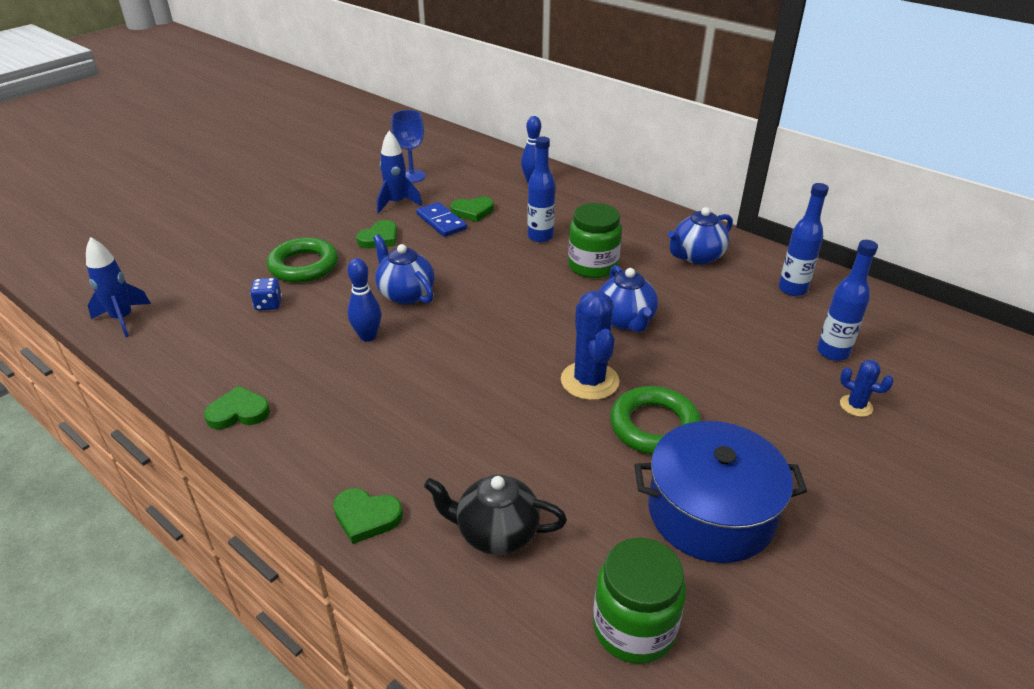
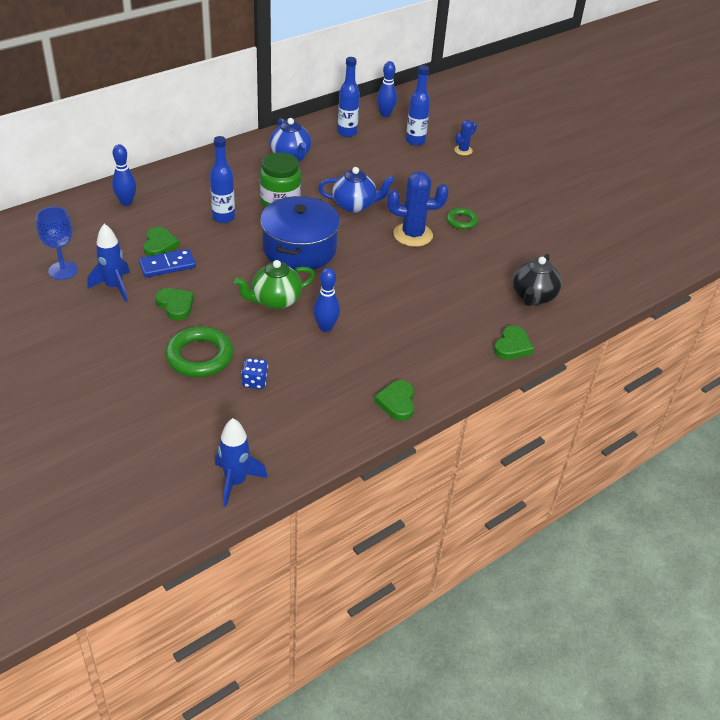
camera: 80 degrees left, 5 degrees up
blue teapot [373,234,435,305] -> green teapot [234,260,315,310]
green jar [593,538,686,664] -> none
green ring [610,386,701,455] -> green ring [446,208,478,230], size x0.57
blue pot [634,421,807,563] -> blue pot moved to [260,196,340,270]
none -> blue bowling pin [377,61,397,117]

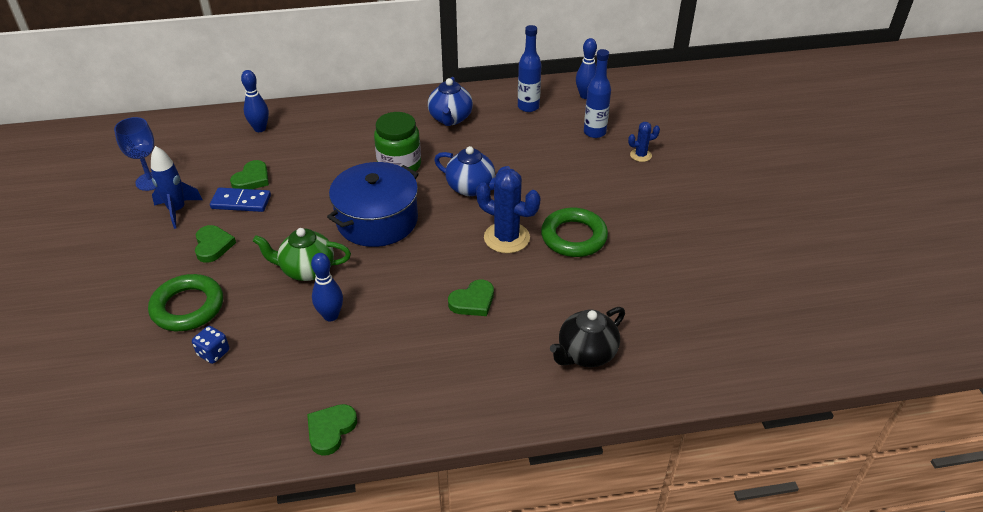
camera: 30 degrees right, 0 degrees up
blue bottle [210,136,235,223] -> none
blue rocket [215,418,268,507] -> none
green ring [446,208,478,230] -> green ring [541,208,608,257], size x1.76
green heart [494,326,534,360] -> green heart moved to [448,280,494,316]

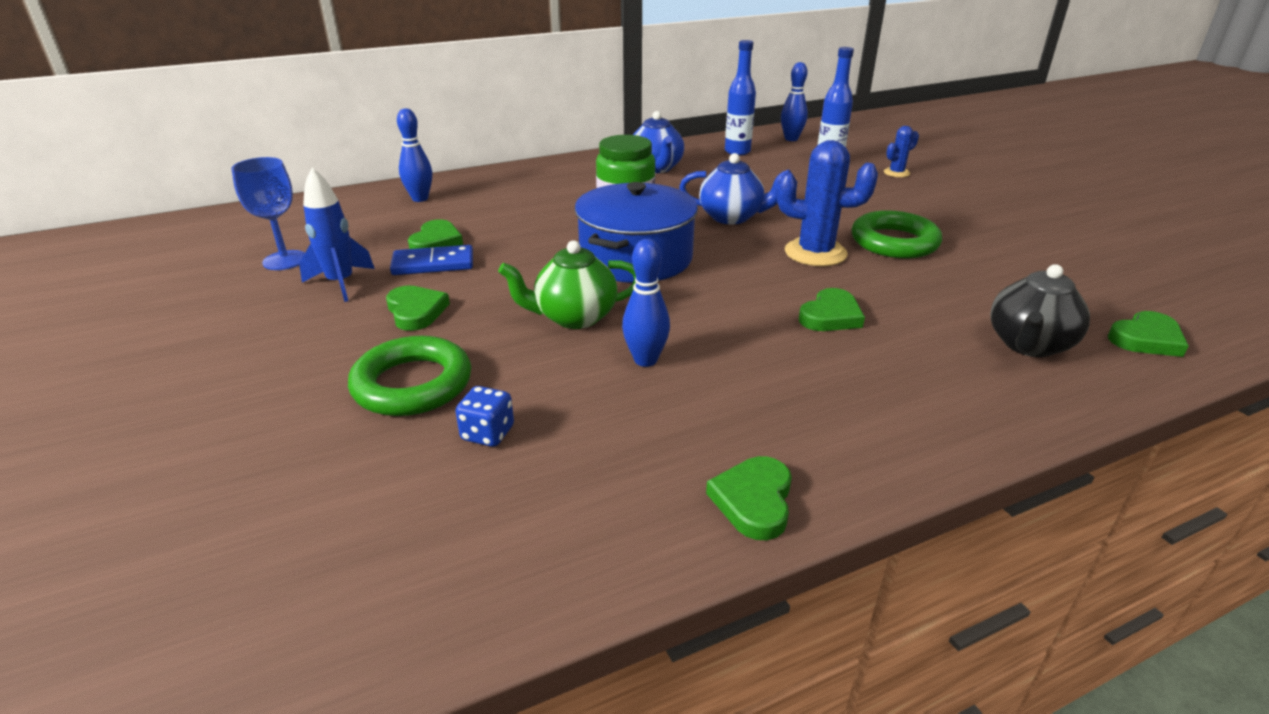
camera: 15 degrees left, 10 degrees down
none -> green heart [1108,311,1188,357]

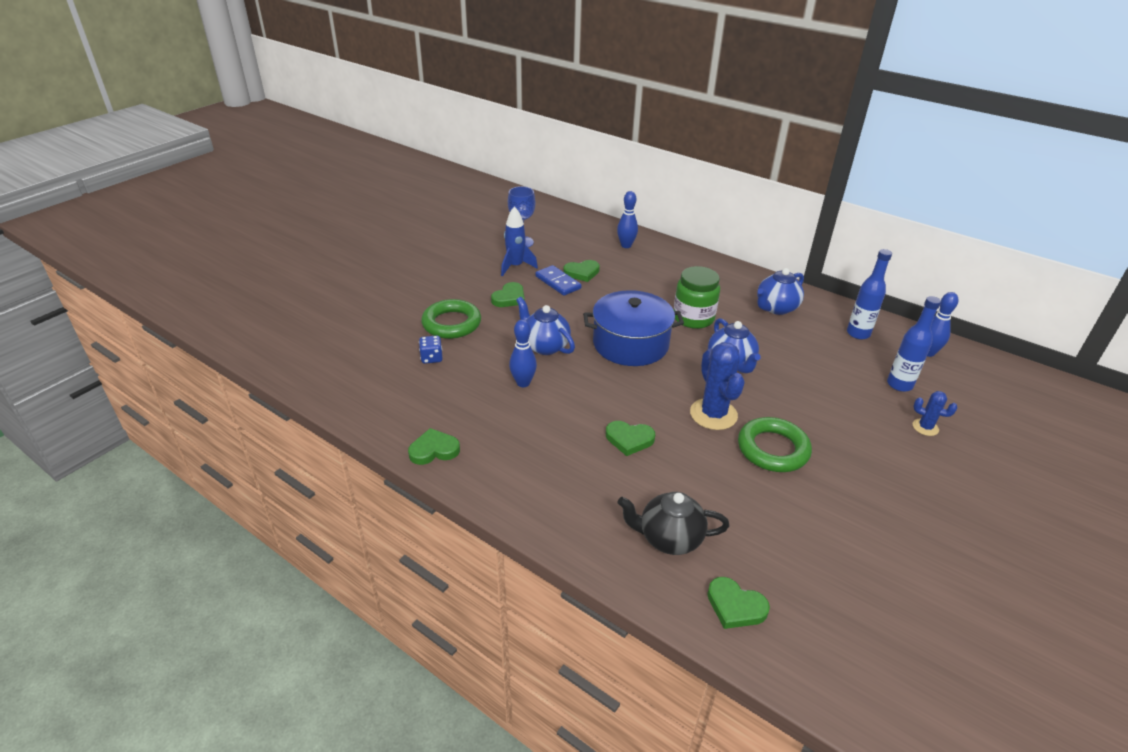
camera: 60 degrees right, 5 degrees up
green teapot [498,240,636,329] -> blue teapot [516,297,575,355]

